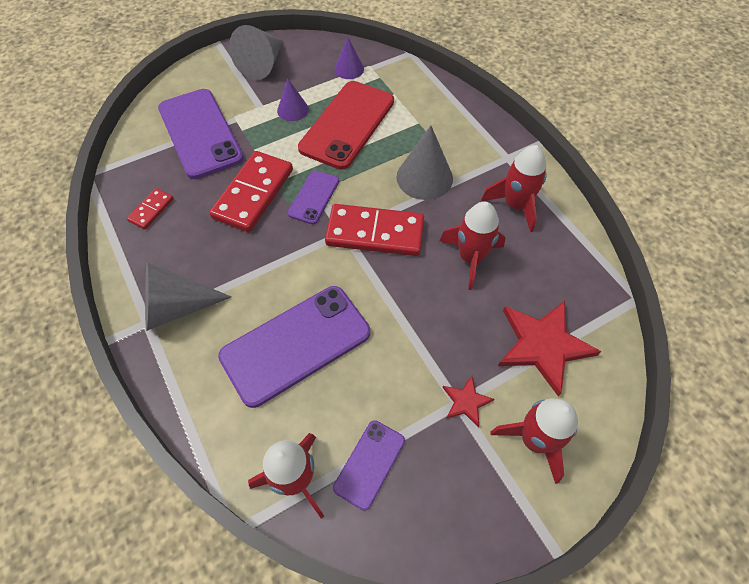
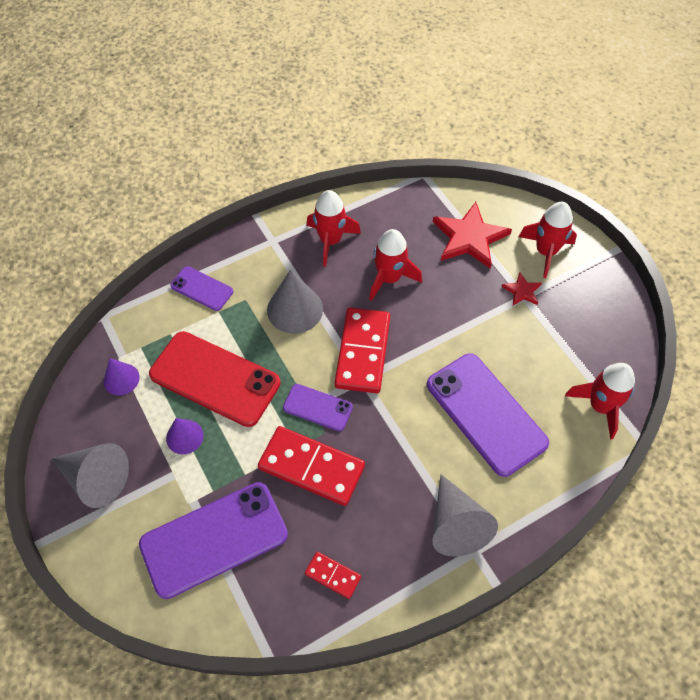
camera: 90 degrees left, 0 degrees up
purple phone [333,420,405,511] -> purple phone moved to [170,266,233,311]

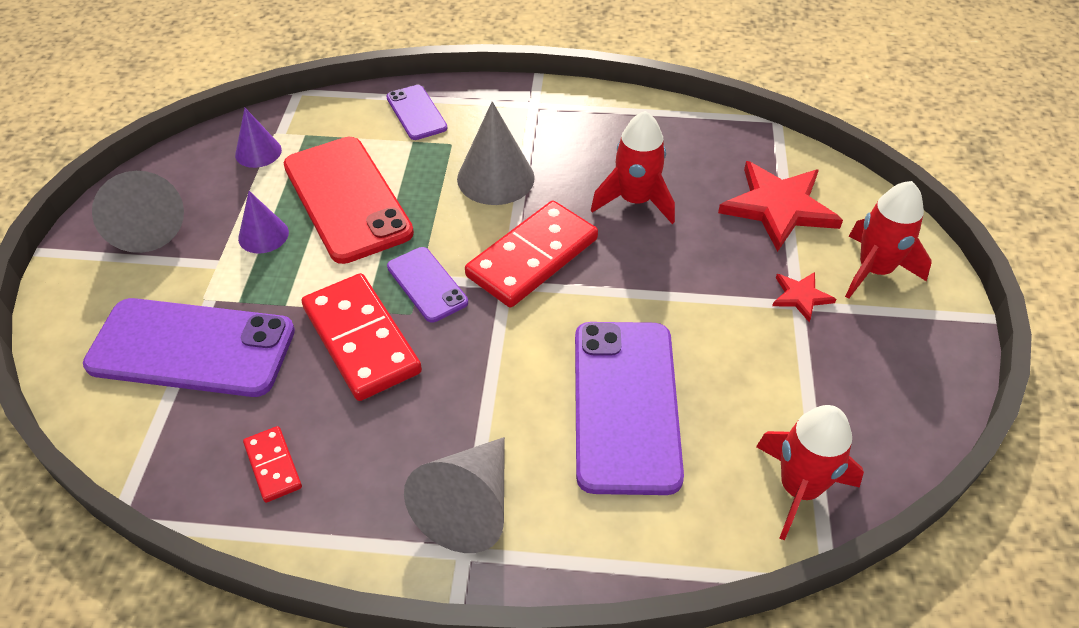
camera: 35 degrees right, 10 degrees down
red rocket [306,190,361,267] -> none

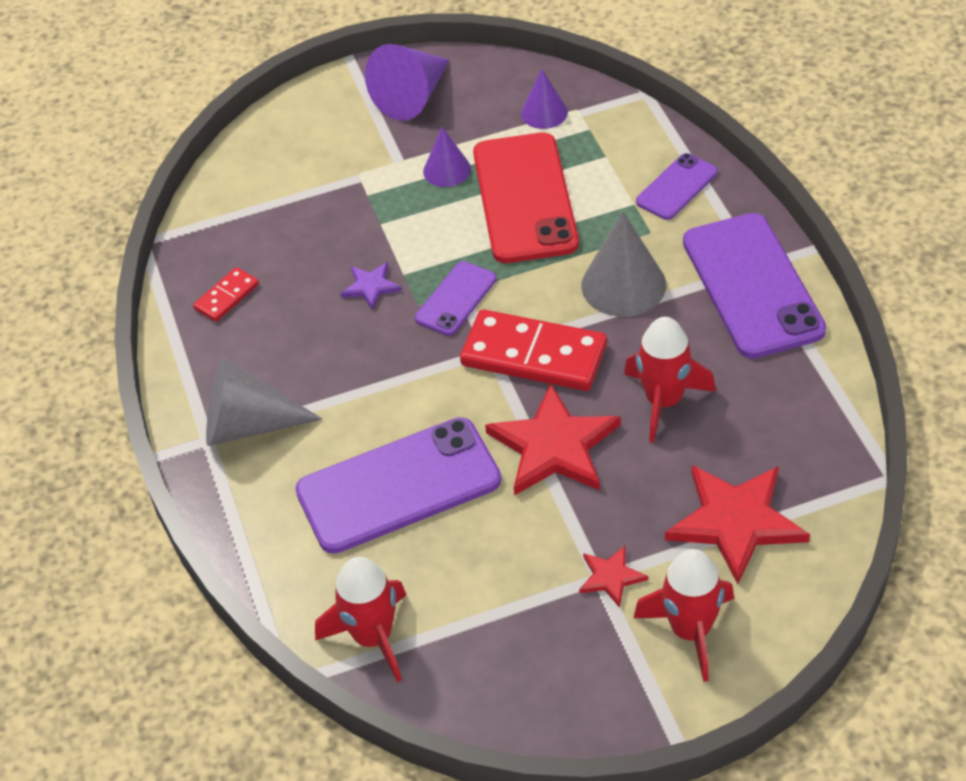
camera: 70 degrees right, 0 degrees up
purple phone [83,298,295,397] -> purple phone moved to [683,213,826,359]
grey cone [92,171,184,253] -> purple cone [365,44,450,121]
red phone [284,137,414,264] -> red phone turned 45 degrees counterclockwise [473,132,579,263]
red domino [302,273,422,401] -> purple star [340,262,402,310]
none -> red star [485,383,621,496]

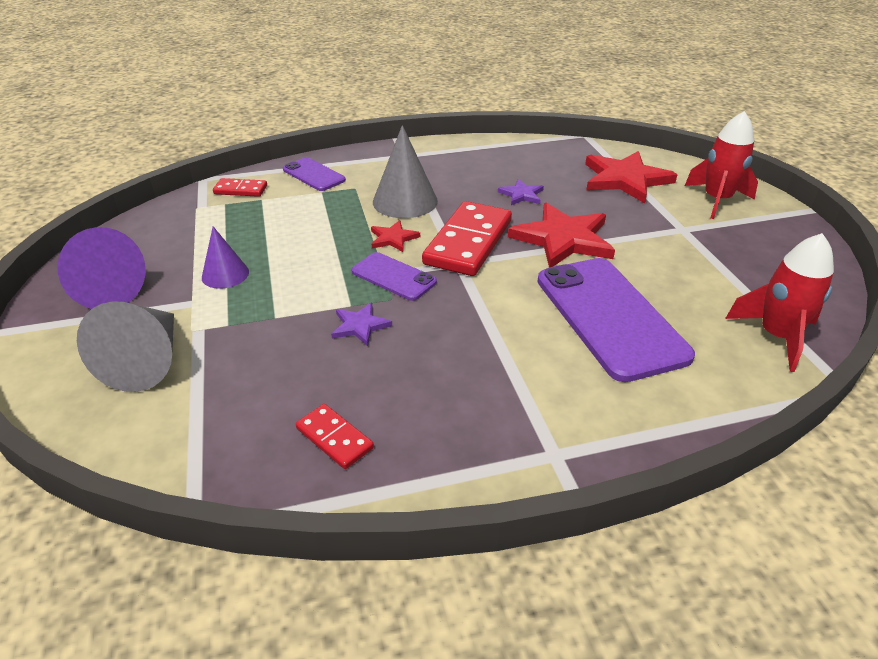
camera: 90 degrees left, 10 degrees down
grey cone [206,357,322,446] -> grey cone moved to [77,301,174,392]
red phone [473,132,579,263] -> none
purple cone [521,69,568,129] -> none
red star [579,546,648,608] -> red star moved to [371,220,420,252]
red rocket [624,317,716,443] -> purple star [498,179,544,205]
purple phone [683,213,826,359] -> none
none -> red domino [213,178,267,197]

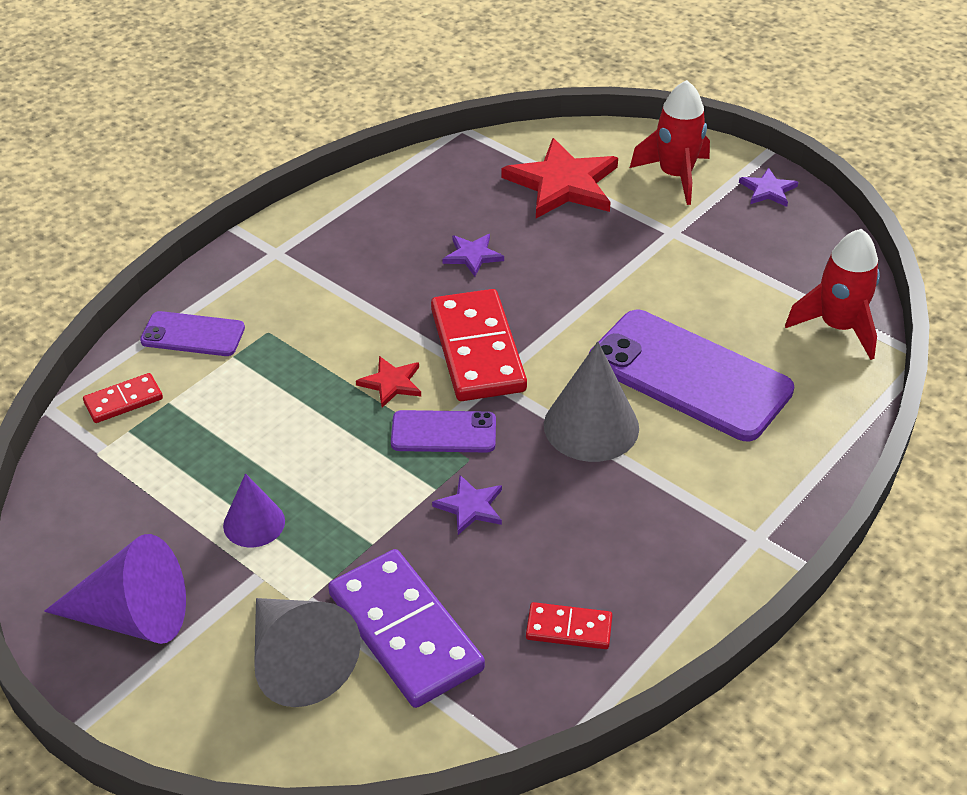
camera: 35 degrees left, 5 degrees up
grey cone [373,125,438,218] -> grey cone moved to [544,341,639,462]
red star [508,202,615,267] -> none
none -> purple domino [328,549,485,708]
none -> purple star [739,168,798,207]

